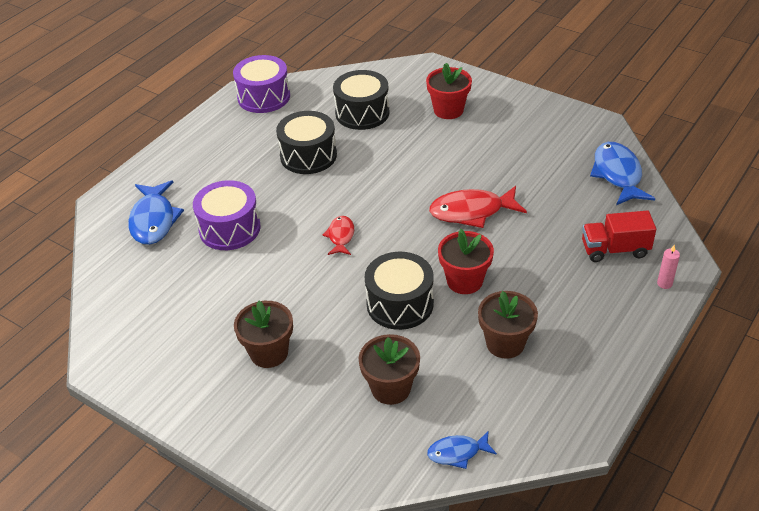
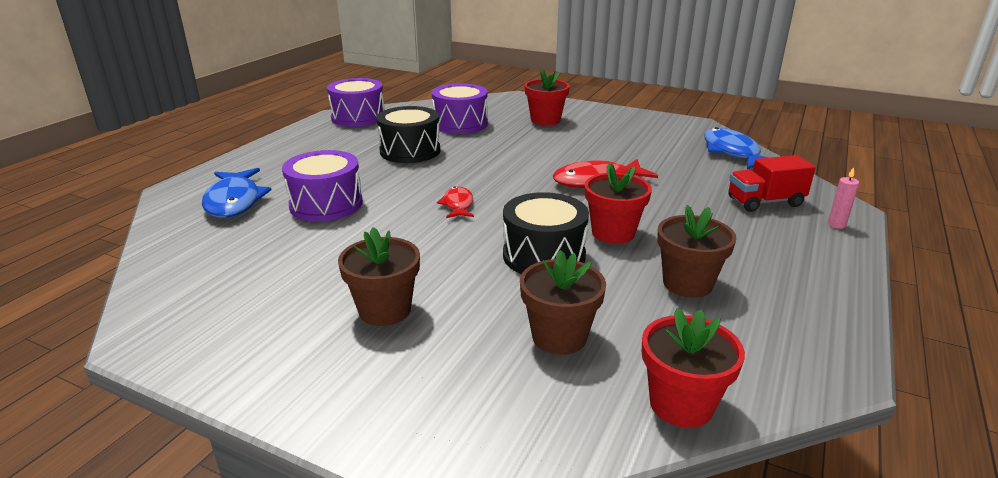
camera: 10 degrees left, 15 degrees down
black drum [333,70,389,130] -> purple drum [432,83,488,134]
blue fish [427,431,497,469] -> red flower pot [642,308,745,428]

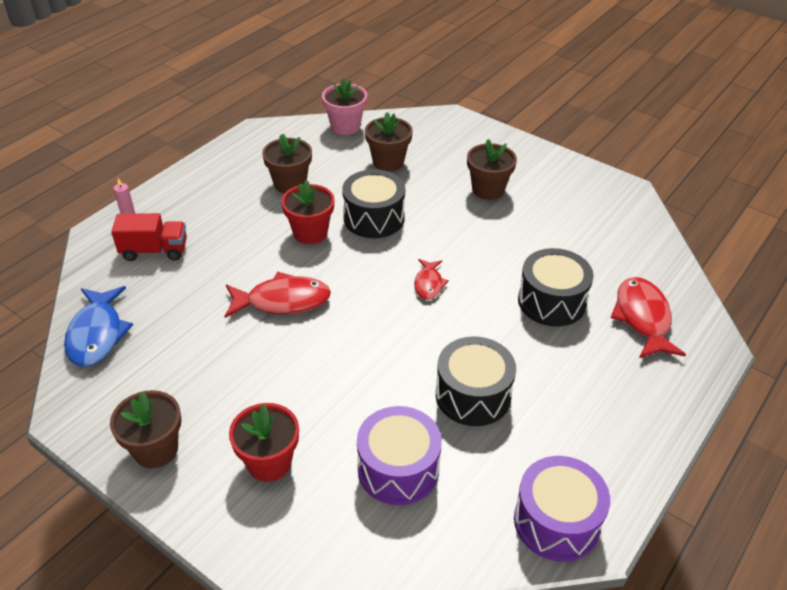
camera: 170 degrees left, 15 degrees up
blue fish [202,168,271,218] -> red fish [611,277,686,358]
purple drum [282,150,363,221] -> black drum [518,248,594,327]
red flower pot [642,308,745,428] -> pink flower pot [322,78,367,135]
none -> brown flower pot [110,390,181,468]

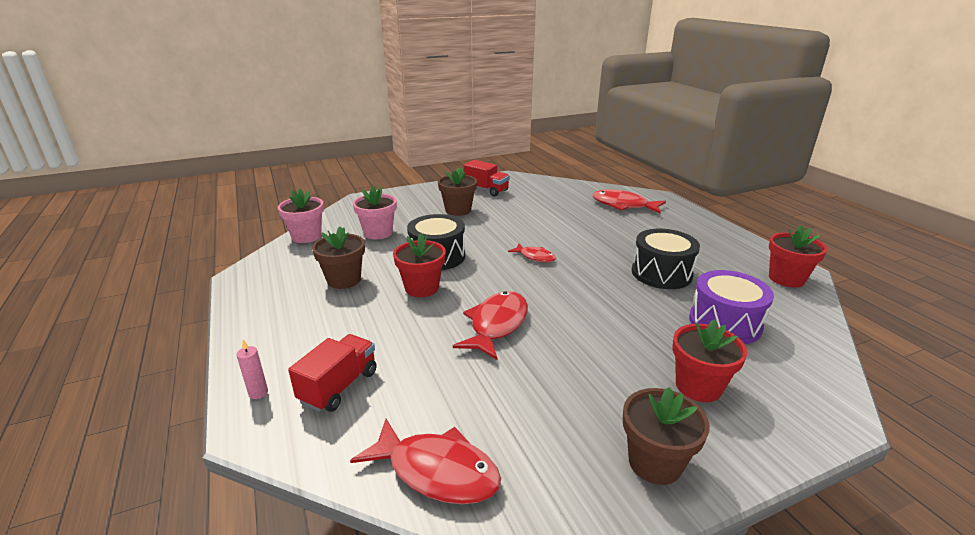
camera: 60 degrees left, 15 degrees down
blue fish [64,286,133,367] -> red fish [350,419,501,504]
brown flower pot [365,112,413,171] -> pink flower pot [353,186,397,239]
purple drum [514,456,610,562] -> red flower pot [769,225,827,288]
black drum [518,248,594,327] -> none
none -> red truck [464,160,510,196]

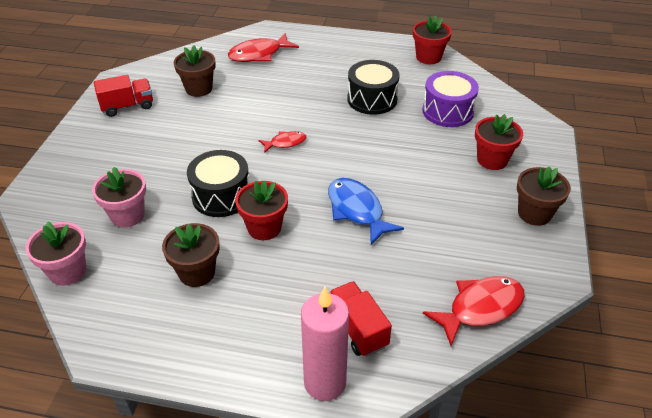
camera: 55 degrees left, 15 degrees up
pink candle [237,340,268,399] -> pink candle [301,287,349,401], size x2.46
brown flower pot [438,167,477,216] -> brown flower pot moved to [174,45,216,97]
red fish [453,291,528,360] -> blue fish [328,178,404,245]

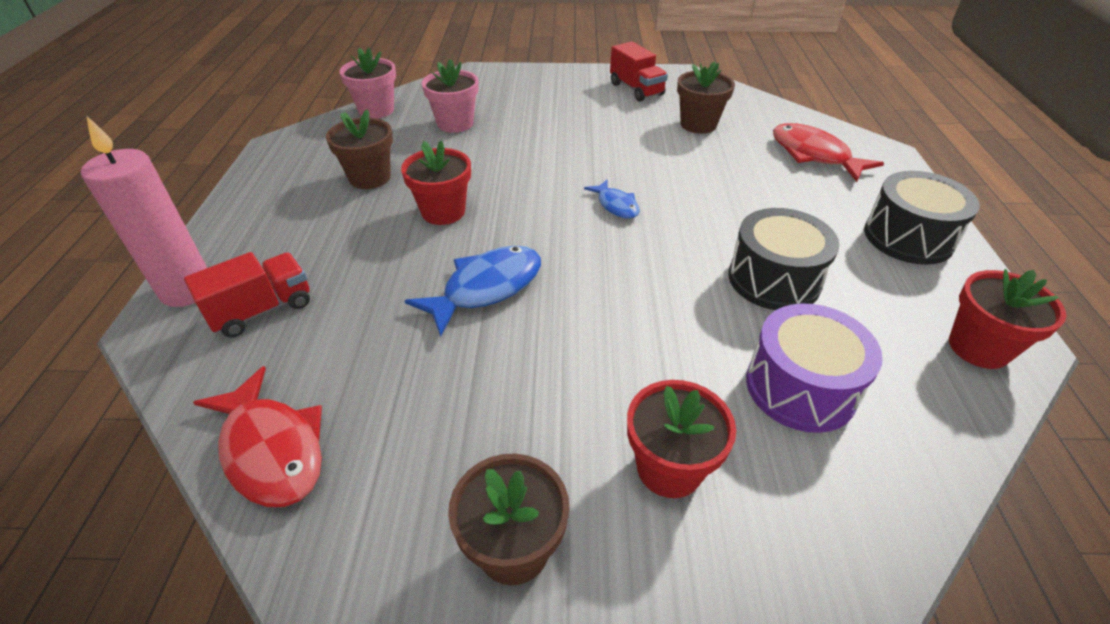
camera: 80 degrees right, 0 degrees up
black drum [187,150,249,217] -> black drum moved to [864,171,980,265]
red fish [258,131,306,153] -> blue fish [584,180,640,219]

